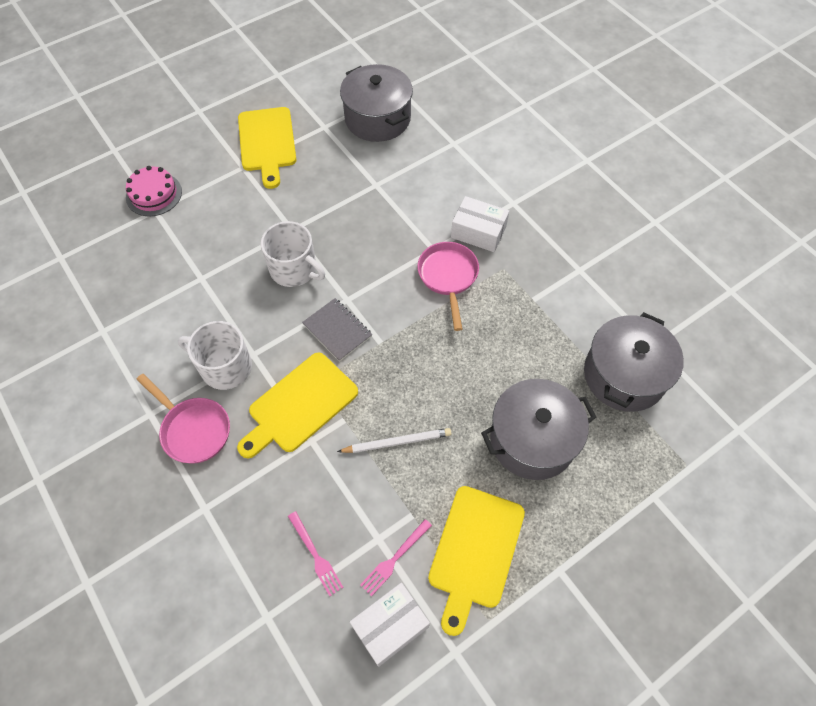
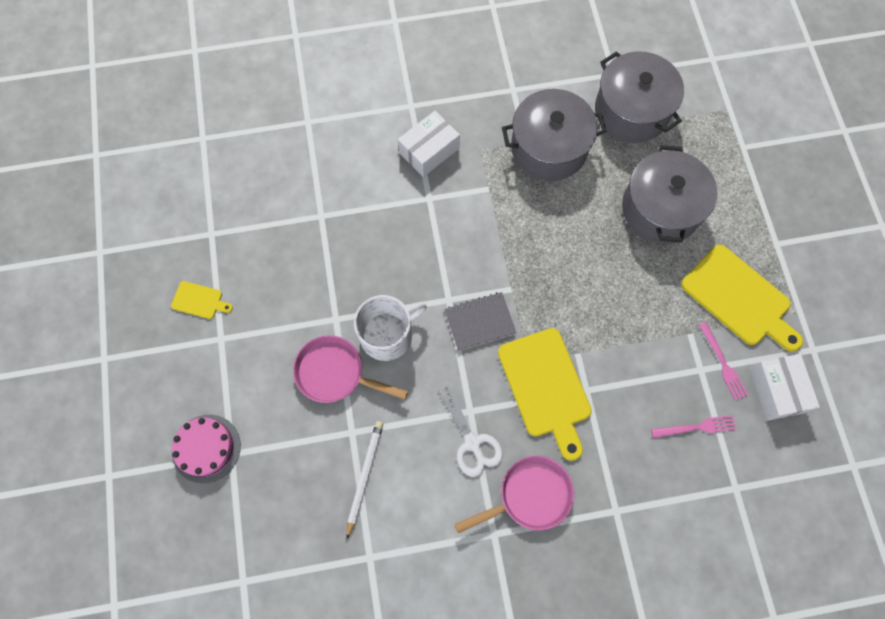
camera: 65 degrees left, 10 degrees up
white mug [178,321,252,390] -> white scissors [437,383,503,477]
yellow cutting board [238,107,296,189] -> yellow cutting board [171,281,233,319], size x0.47
white pencil [337,428,451,453] -> white pencil moved to [346,421,383,539]
grey pot [340,64,413,142] -> grey pot moved to [502,89,606,181]
pink pan [418,242,479,331] -> pink pan moved to [293,335,408,403]

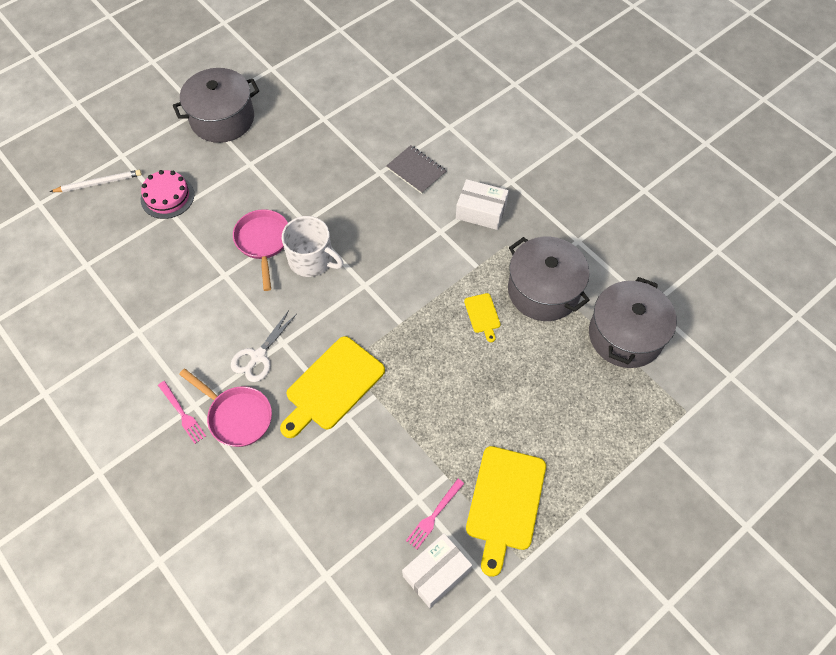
camera: 60 degrees right, 10 degrees down
yellow cutting board [171,281,233,319] -> yellow cutting board moved to [464,293,501,342]
white pencil [346,421,383,539] -> white pencil moved to [50,170,142,192]
grey notebook [445,292,516,351] -> grey notebook moved to [386,145,446,194]
grey pot [622,145,717,244] -> grey pot moved to [173,68,259,143]
pink fork [651,415,737,438] -> pink fork moved to [158,381,206,444]

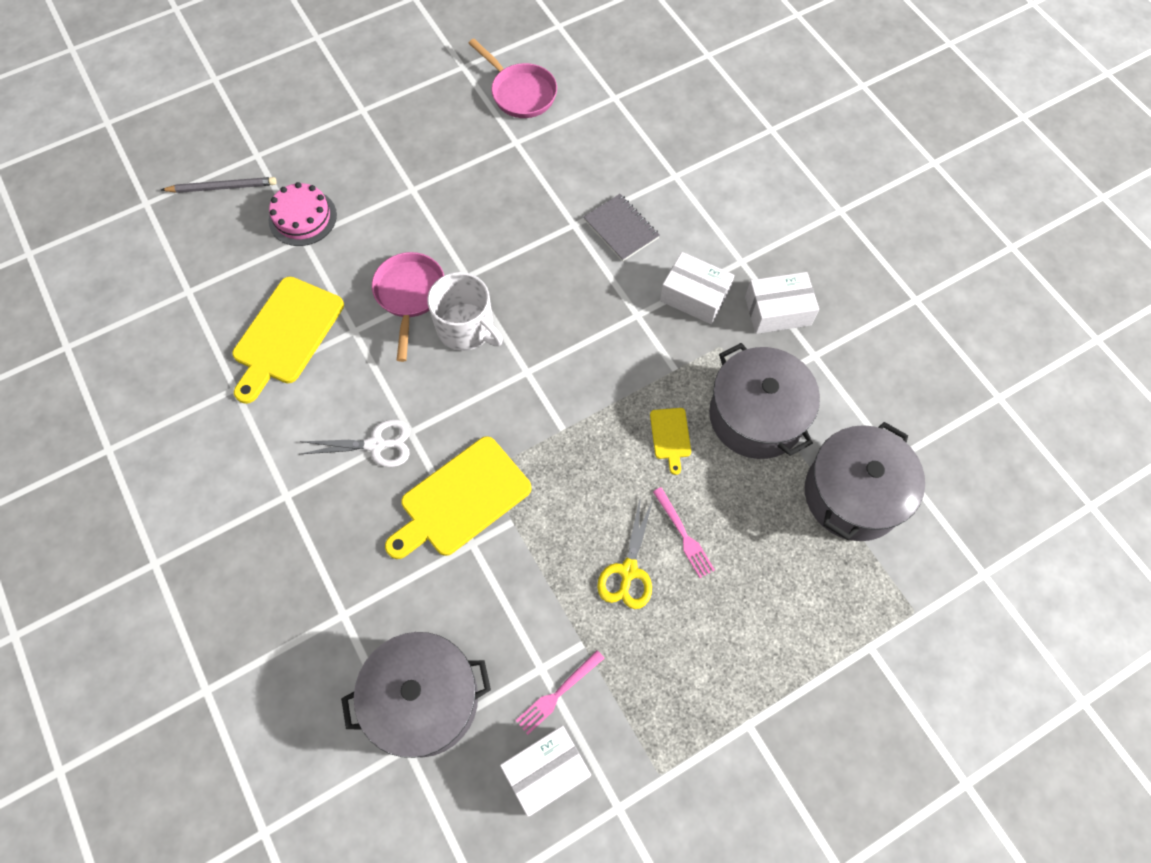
camera: 10 degrees right, 5 degrees up
white pencil [50,170,142,192] -> grey pencil [161,177,277,193]
pink fork [158,381,206,444] -> pink fork moved to [653,487,715,578]
grey pot [173,68,259,143] -> grey pot moved to [341,632,491,758]
pink pan [179,369,272,447] -> pink pan moved to [469,39,557,118]
white scissors [231,310,297,382] -> white scissors turned 135 degrees counterclockwise [300,419,410,467]
yellow cutting board [466,446,546,577] -> yellow cutting board moved to [233,277,344,404]
none -> yellow scissors [597,500,653,609]
none -> white box [745,272,819,334]

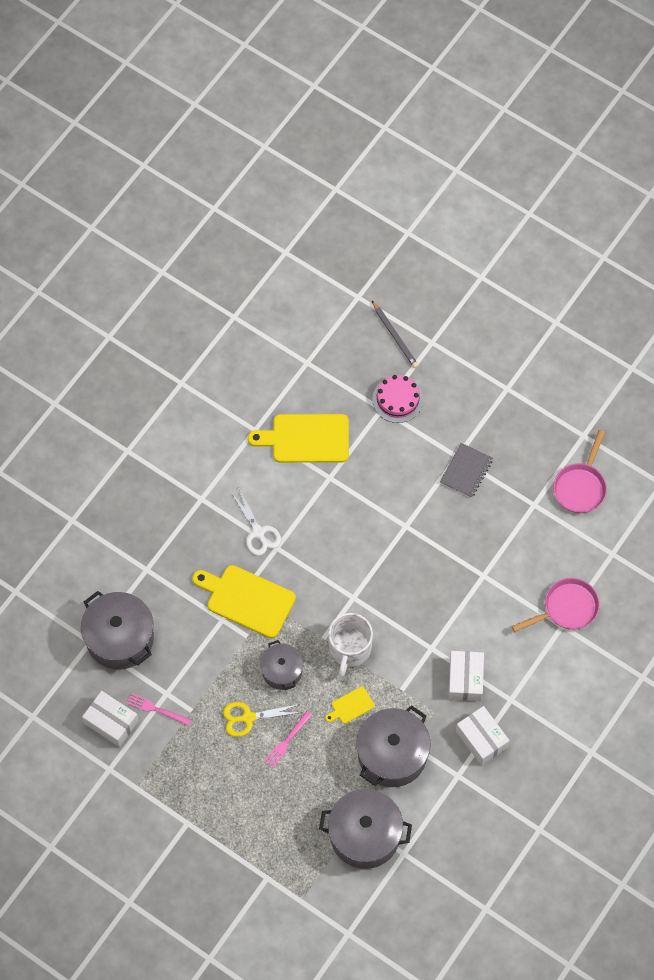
camera: 65 degrees right, 0 degrees up
pink pan [372,252,444,362] -> pink pan moved to [512,578,600,632]
white mug [427,272,503,351] -> white mug moved to [328,613,373,677]
grey notebook [583,194,660,261] -> grey notebook moved to [440,443,493,498]
none -> grey pot [260,640,303,690]

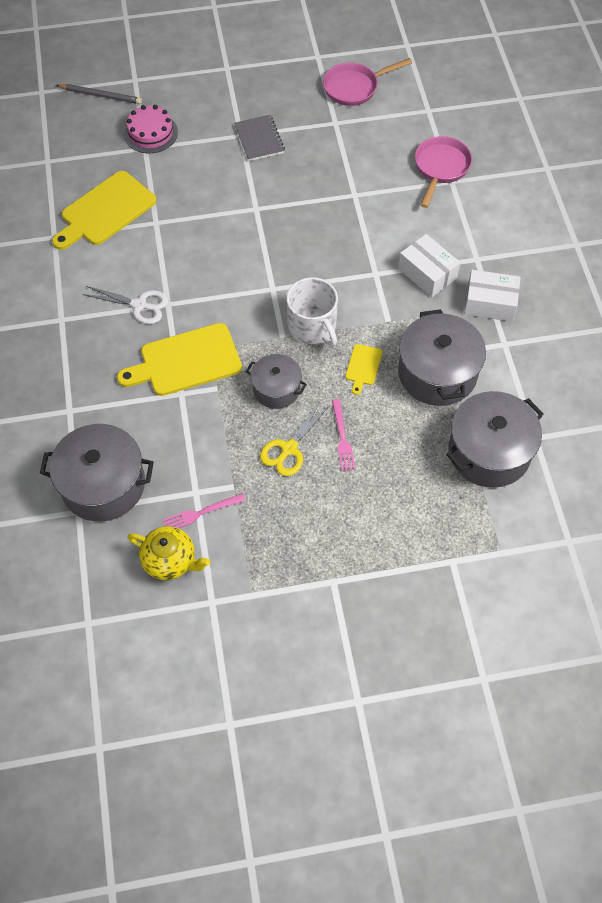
camera: 45 degrees left, 5 degrees down
white box [82,691,139,747] -> yellow teapot [127,526,210,580]
pink pan [553,430,607,513] -> pink pan turned 90 degrees clockwise [323,58,412,106]

